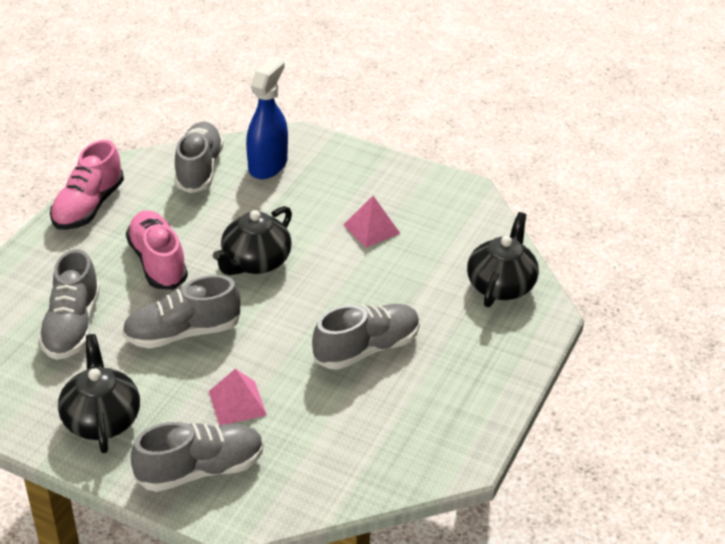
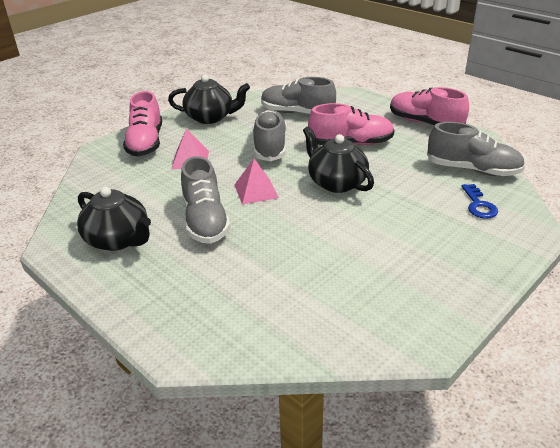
camera: 110 degrees right, 5 degrees down
grey shoe [131,422,264,492] -> pink shoe [123,91,162,156]
blue spray bottle [246,57,288,179] -> blue key [461,184,498,219]
pink pyramid [343,196,401,247] -> pink pyramid moved to [234,159,279,204]
black teapot [467,212,539,307] -> black teapot moved to [77,187,151,251]

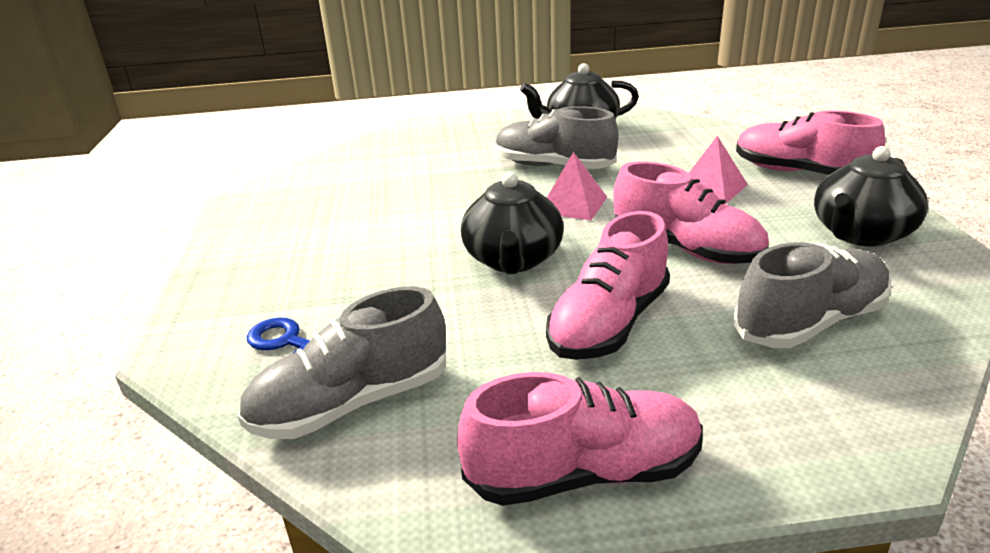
camera: 130 degrees right, 5 degrees down
grey shoe [253,109,287,161] -> pink shoe [613,161,769,264]
black teapot [303,126,374,193] -> black teapot turned 90 degrees clockwise [461,172,564,274]

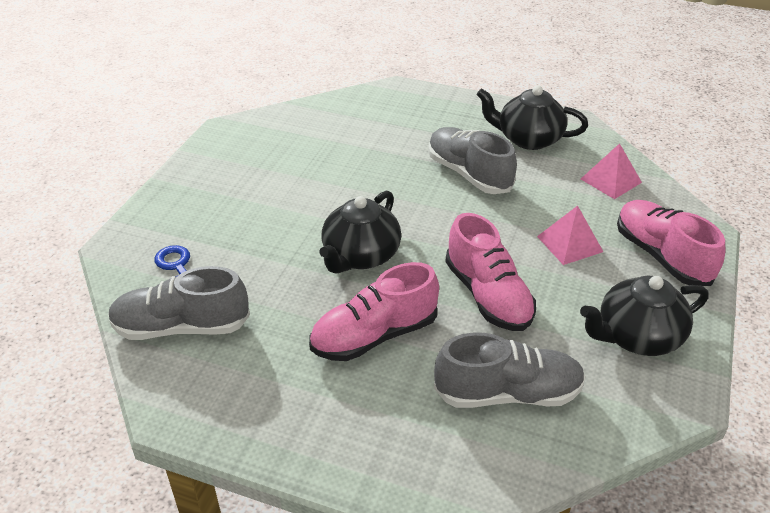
camera: 25 degrees right, 10 degrees up
pink shoe [457,372,703,506] -> none
pink pyramid [547,152,607,221] -> pink pyramid moved to [581,143,642,199]

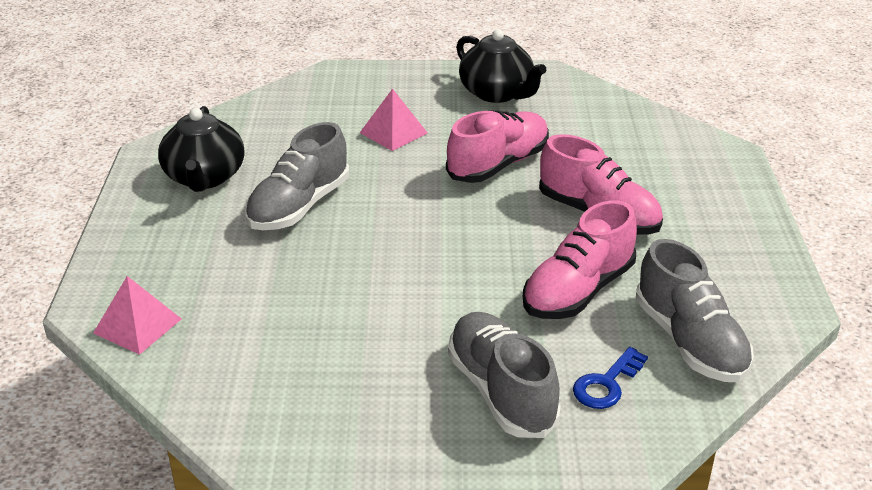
camera: 110 degrees left, 5 degrees down
black teapot [320,190,401,274] -> none
grey shoe [434,333,586,408] -> grey shoe moved to [448,312,561,438]
pink pyramid [581,143,642,199] -> pink pyramid moved to [93,276,182,355]
pink shoe [617,200,725,286] -> pink shoe moved to [523,200,637,319]

